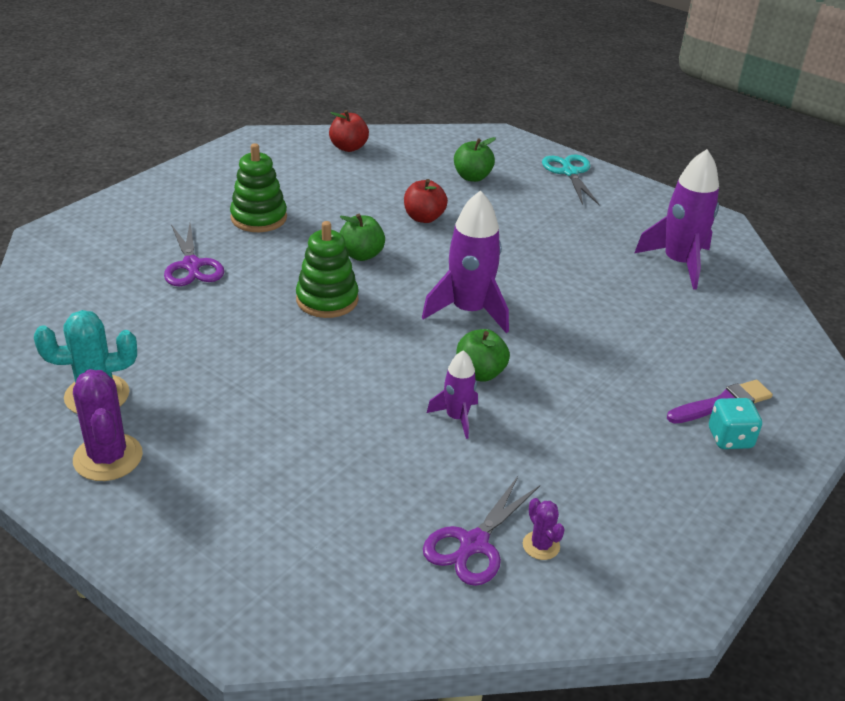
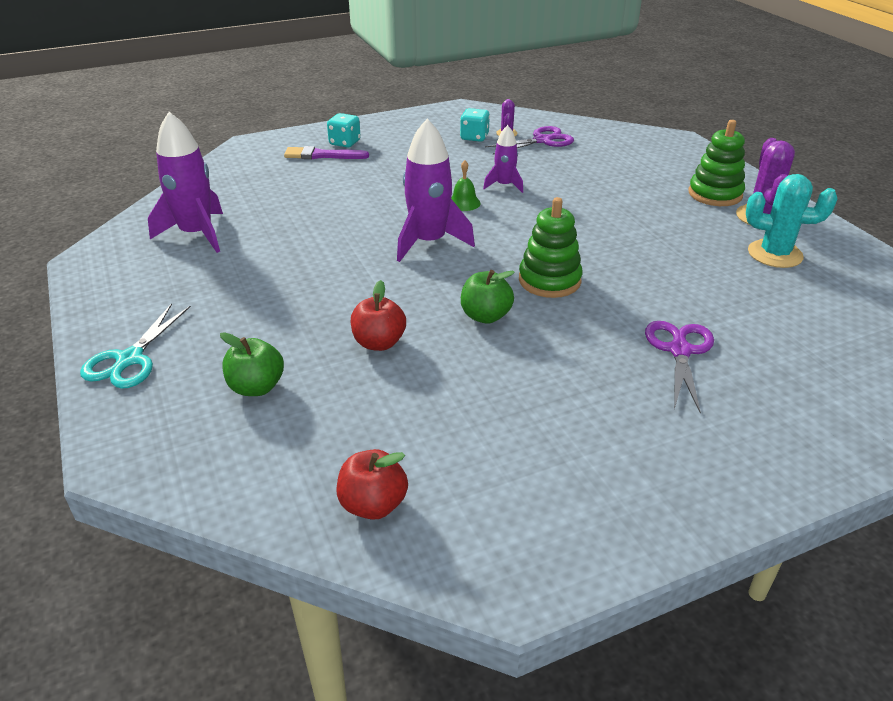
camera: 150 degrees left, 0 degrees up
green stacking toy [230,143,287,232] -> green stacking toy moved to [689,120,745,206]
green apple [456,329,510,382] -> green bell [451,160,481,211]
none -> turquoise dice [460,108,490,142]

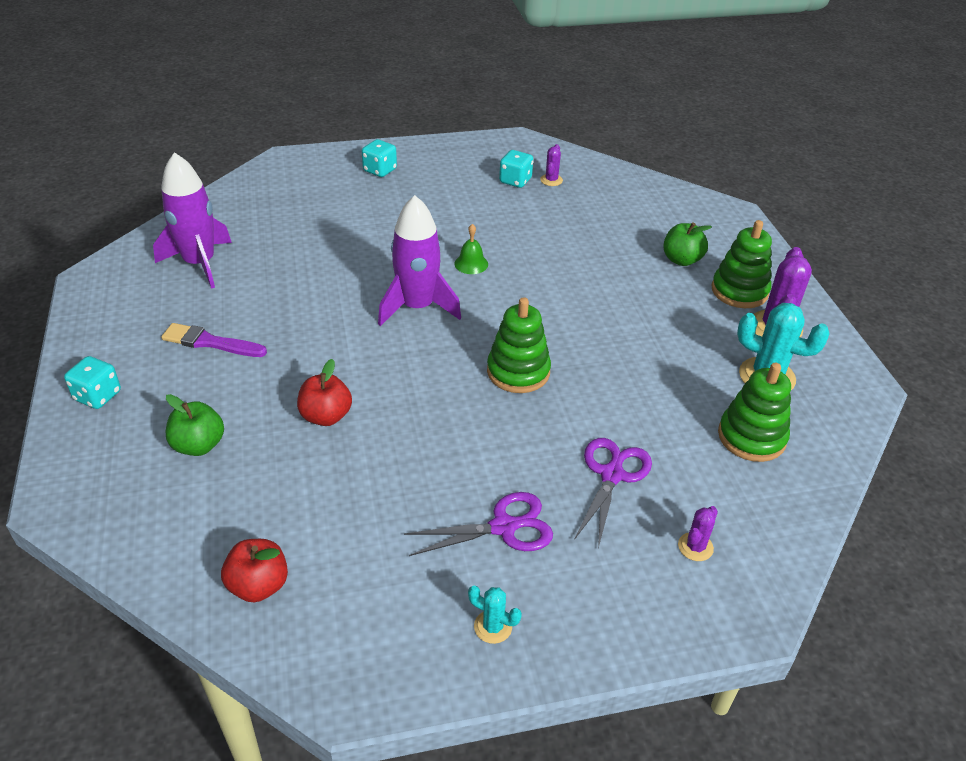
camera: 10 degrees right, 5 degrees up
turquoise scissors [80,303,191,389] -> turquoise dice [64,356,121,409]
purple brush [284,146,369,159] -> purple brush moved to [161,323,267,357]
green apple [461,270,515,324] -> green apple moved to [663,222,712,266]
purple rocket [483,125,523,193] -> none
purple scissors [485,126,574,154] -> purple scissors moved to [404,492,553,556]
none -> turquoise cactus [468,586,522,644]
none -> purple cactus [678,506,718,561]
none -> green stacking toy [718,363,791,462]

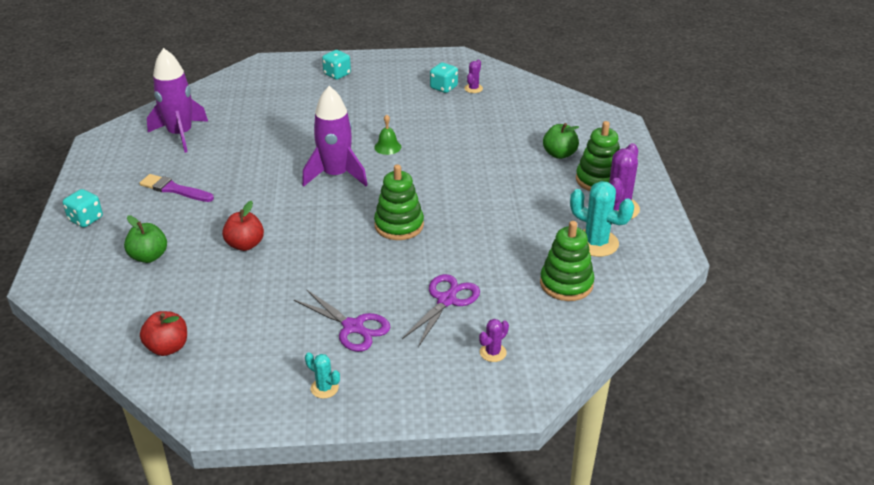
camera: 10 degrees right, 5 degrees down
purple scissors [404,492,553,556] -> purple scissors turned 45 degrees clockwise [294,289,391,352]

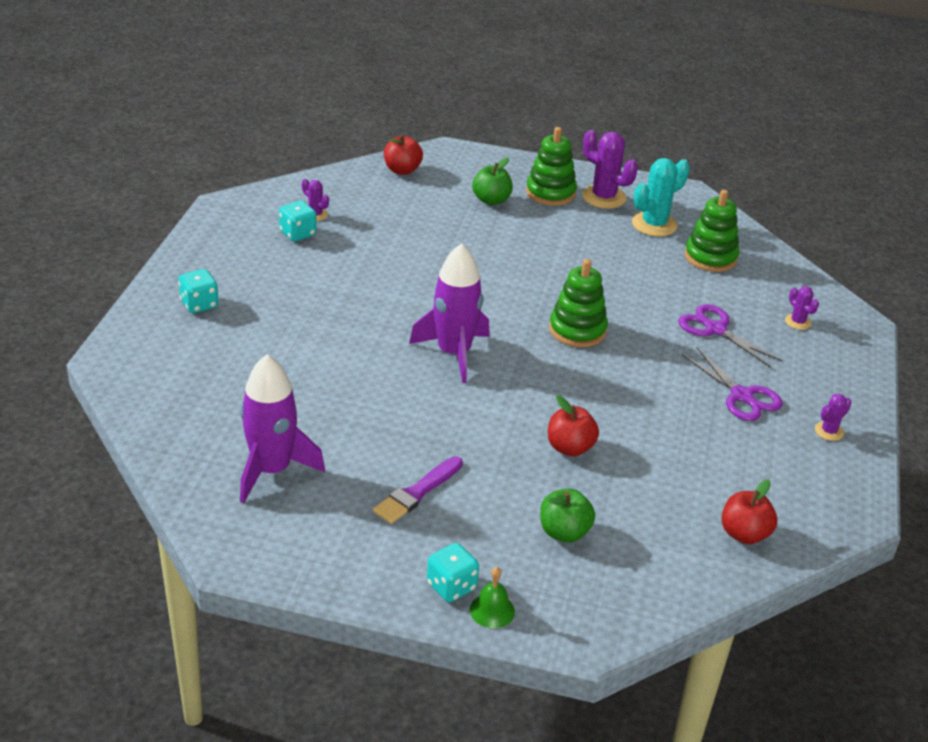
camera: 75 degrees left, 0 degrees up
purple scissors [294,289,391,352] -> purple scissors turned 90 degrees clockwise [682,348,783,421]
turquoise cactus [305,352,340,399] -> purple cactus [815,394,851,441]
green bell [374,114,401,155] -> green bell moved to [470,567,515,628]
none -> red apple [384,135,423,175]

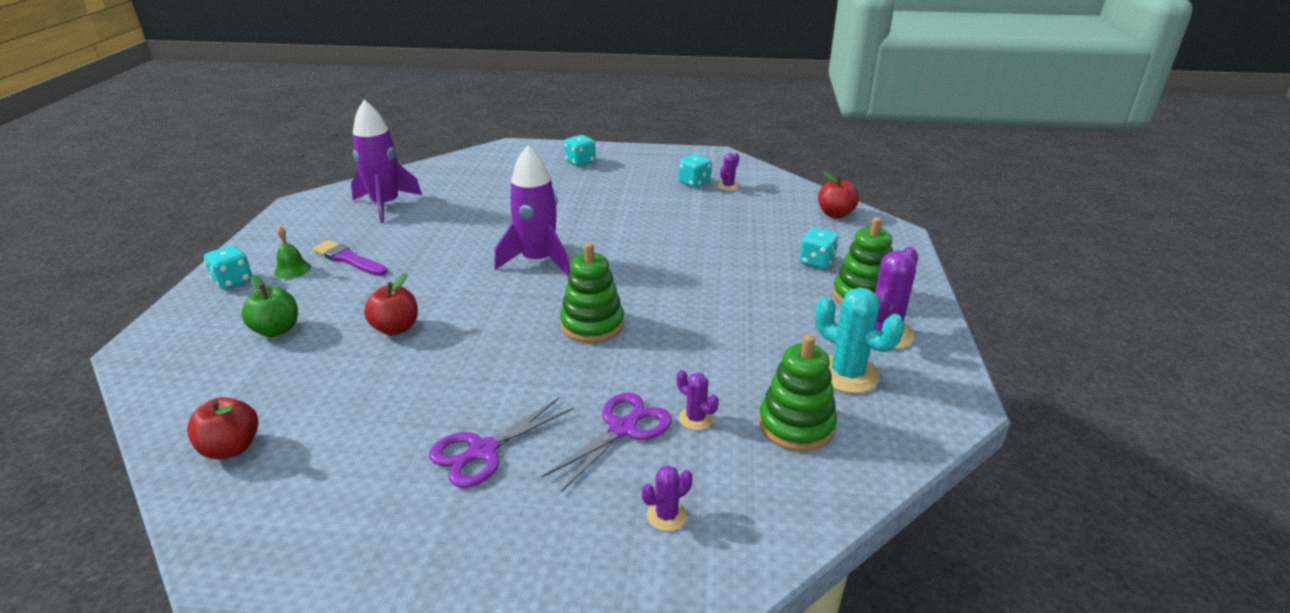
camera: 85 degrees right, 5 degrees down
green bell [470,567,515,628] -> green bell moved to [274,226,311,279]
green apple [472,157,513,205] -> turquoise dice [799,228,839,269]
purple cactus [815,394,851,441] -> purple cactus moved to [677,370,719,430]

